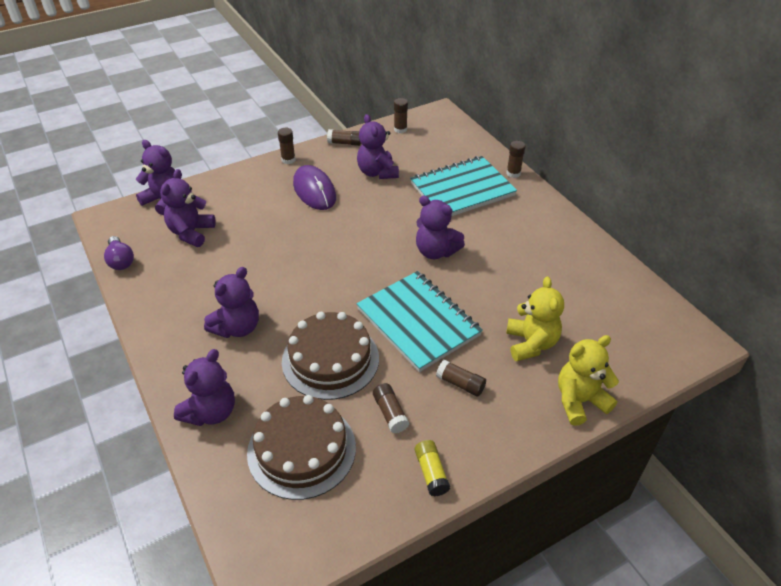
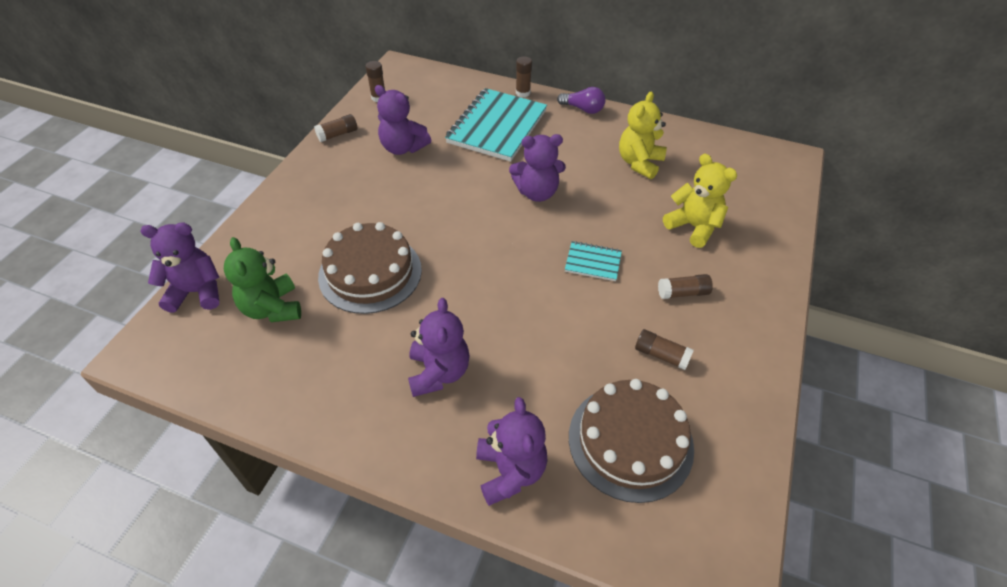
camera: 40 degrees left, 5 degrees up
purple light bulb [104,236,134,270] -> purple light bulb moved to [557,87,605,114]
purple teddy bear [160,169,216,247] -> green teddy bear [224,237,301,322]
brown glue stick [278,128,295,164] -> none
brown cake [282,312,379,400] -> brown cake moved to [318,222,422,314]
purple mouse [293,165,336,210] -> none
turquoise notebook [356,271,483,372] -> turquoise notebook [565,241,622,281], size x0.46
yellow glue stick [415,440,450,496] -> none
yellow teddy bear [558,335,619,426] -> yellow teddy bear moved to [619,92,667,179]

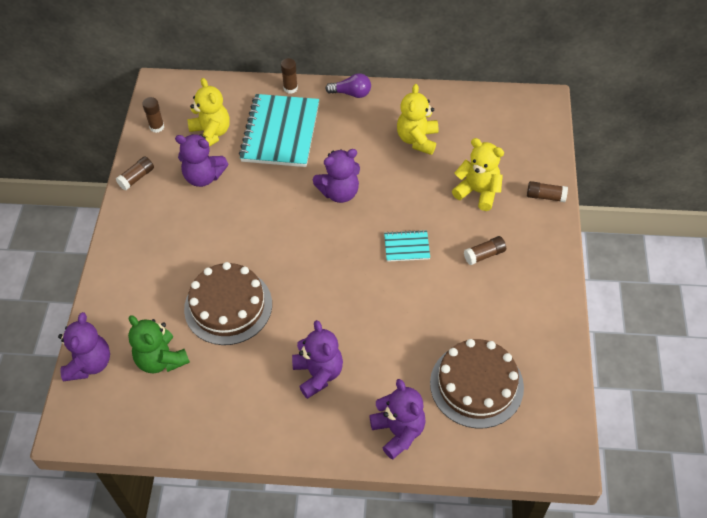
camera: 15 degrees left, 5 degrees up
purple teddy bear [140,222,219,313] -> purple teddy bear turned 120 degrees clockwise [58,312,110,381]
brown glue stick [635,329,694,370] -> brown glue stick moved to [527,181,568,202]
none -> yellow teddy bear [188,78,230,147]

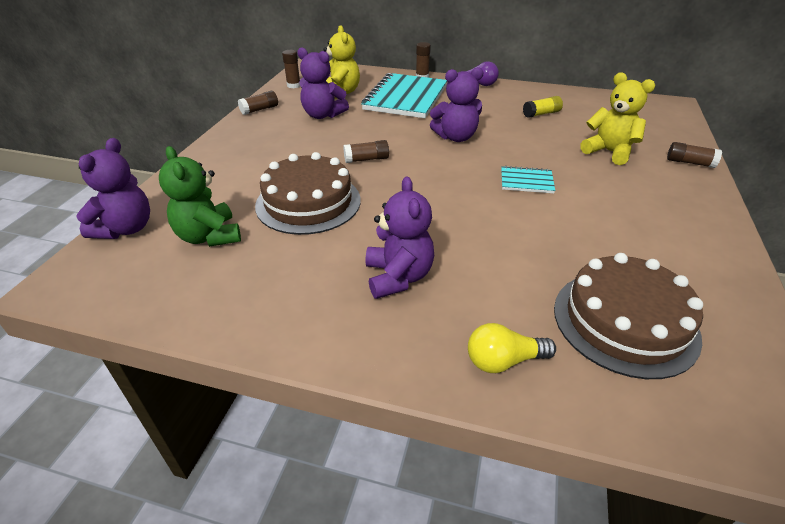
camera: 10 degrees right, 15 degrees down
purple teddy bear [369,379,426,460] -> yellow light bulb [468,323,556,373]
yellow teddy bear [397,84,439,155] -> yellow glue stick [523,96,563,118]
brown glue stick [464,236,506,265] -> brown glue stick moved to [343,140,389,163]

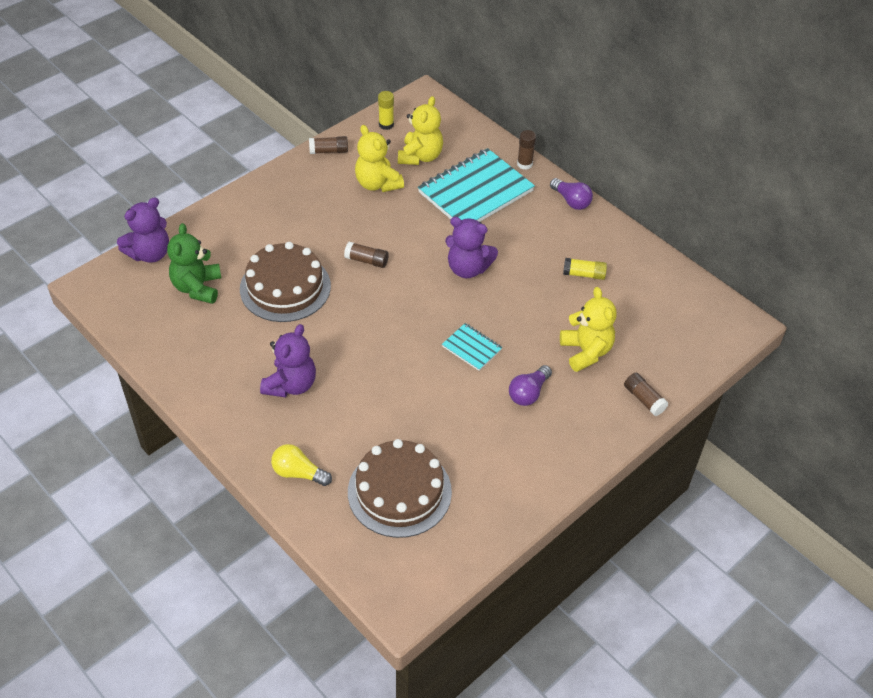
camera: 30 degrees right, 10 degrees up
brown glue stick [282,50,300,88] -> yellow glue stick [378,91,394,130]
purple teddy bear [297,48,349,119] -> yellow teddy bear [355,125,404,192]
none -> purple light bulb [509,365,552,406]

